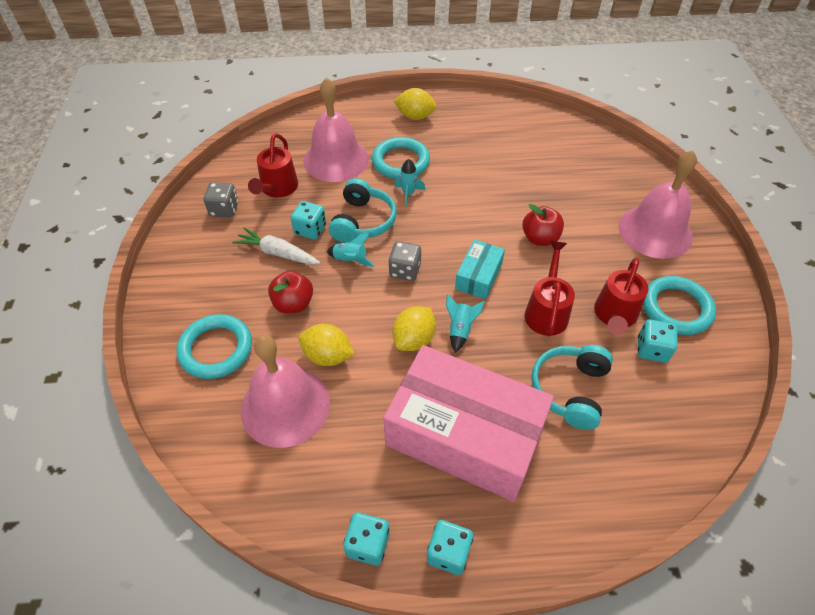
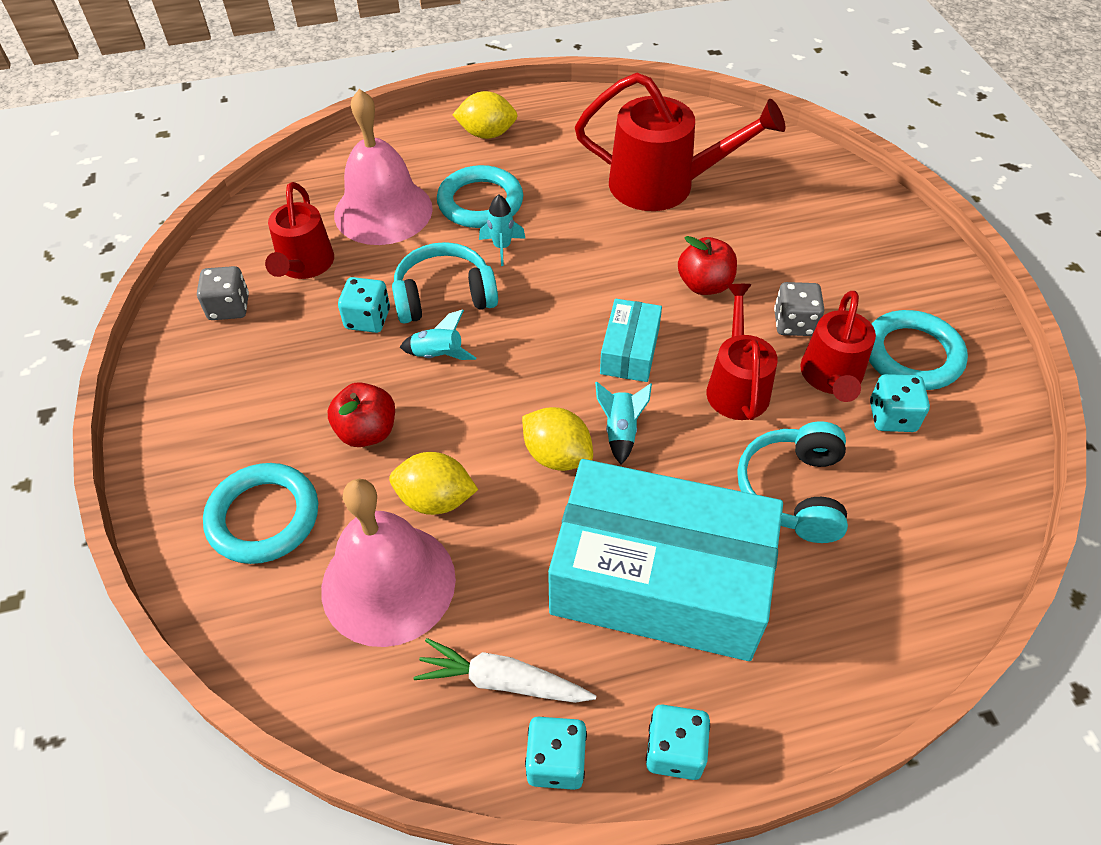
camera: 10 degrees left, 0 degrees up
white carrot [232,227,320,265] -> white carrot moved to [413,638,596,703]
turquoise headphones [329,178,397,243] -> turquoise headphones turned 105 degrees counterclockwise [392,242,498,324]
pink box [383,345,554,502] -> turquoise box [548,459,783,661]
grey dice [388,241,421,281] -> grey dice moved to [774,282,824,336]
yellow lemon [393,306,436,351] -> yellow lemon turned 75 degrees counterclockwise [522,407,593,471]
pink bell [619,150,697,259] -> none
none -> red watering can [575,73,785,211]

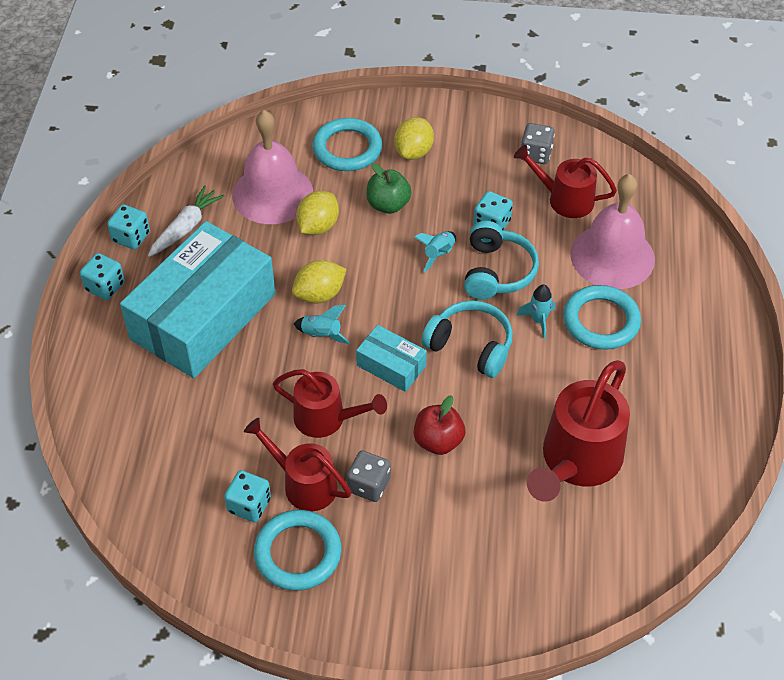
camera: 110 degrees right, 0 degrees up
red apple [328,382,395,447] -> green apple [366,163,412,214]
yellow lemon [452,91,518,139] -> yellow lemon moved to [394,117,434,160]
turquoise headphones [737,421,848,543] -> turquoise headphones moved to [421,300,513,378]

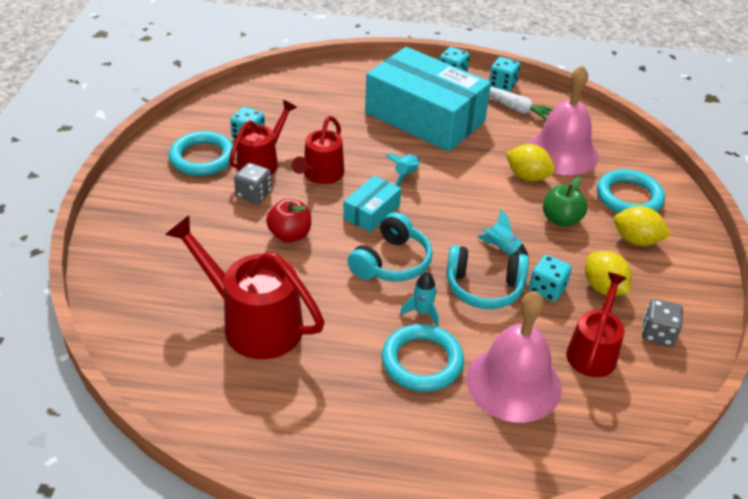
camera: 90 degrees right, 10 degrees down
yellow lemon [292,260,346,303] -> yellow lemon moved to [585,251,632,296]

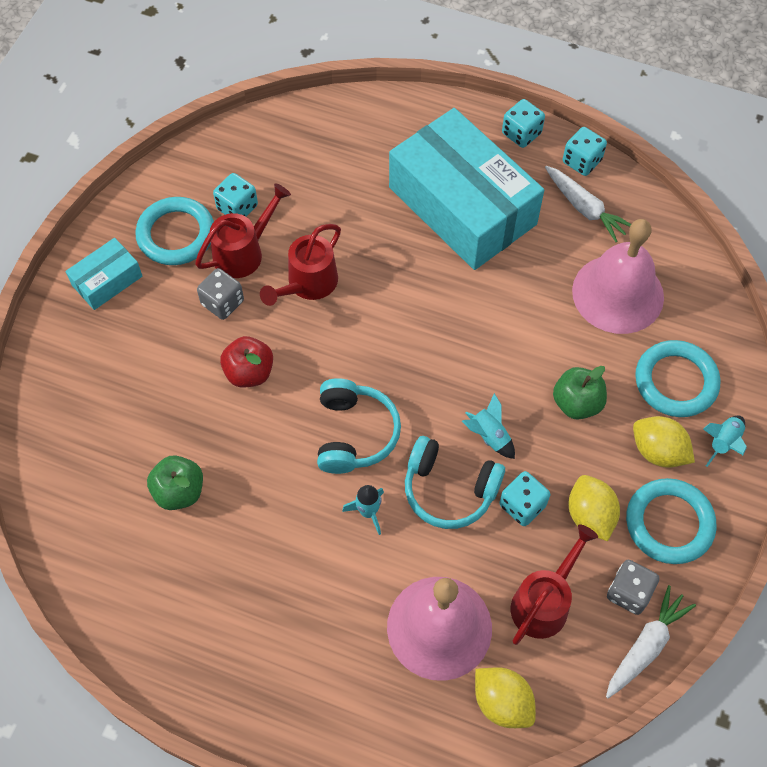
camera: 15 degrees right, 20 degrees up
red watering can [165,215,324,359] -> green apple [147,455,203,510]
turquoise box [343,175,401,233] -> turquoise box moved to [65,238,142,310]
turquoise headphones [347,212,433,281] -> turquoise headphones turned 45 degrees counterclockwise [317,378,401,474]
turquoise ring [381,324,464,392] -> turquoise ring moved to [626,478,716,564]
turquoise rocket [385,153,420,186] -> turquoise rocket moved to [703,415,747,467]
yellow lemon [506,144,555,181] -> yellow lemon moved to [475,667,536,728]
none -> white carrot [606,585,696,698]

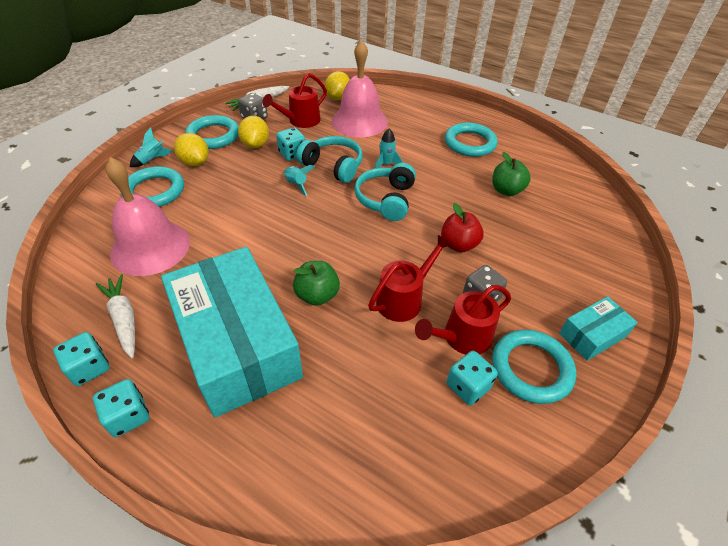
camera: 170 degrees left, 15 degrees down
yellow lemon [475,667,536,728] -> yellow lemon turned 45 degrees clockwise [325,71,350,100]
green apple [553,366,607,420] -> green apple moved to [293,261,340,306]
none -> turquoise ring [445,123,498,157]

